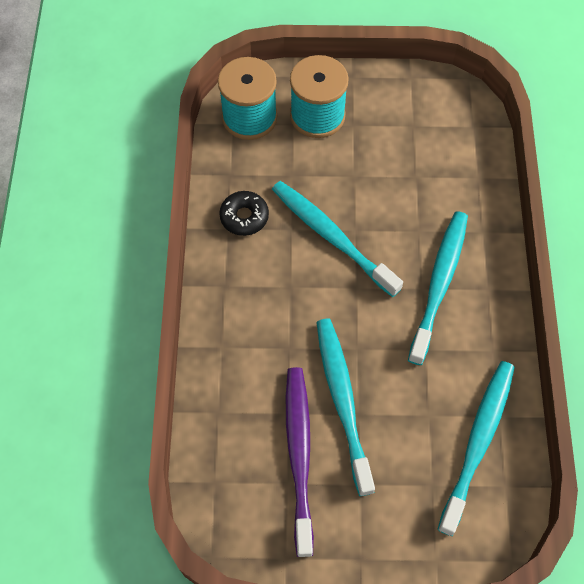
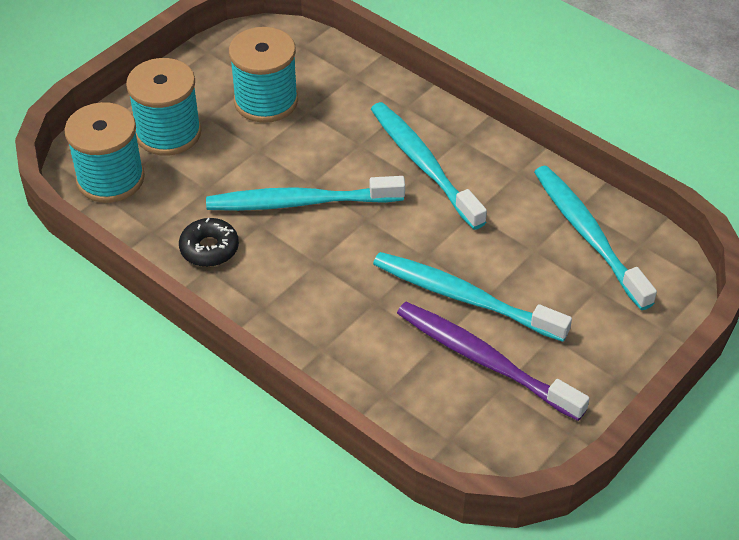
camera: 50 degrees left, 15 degrees down
none -> turquoise spool [229,27,298,123]

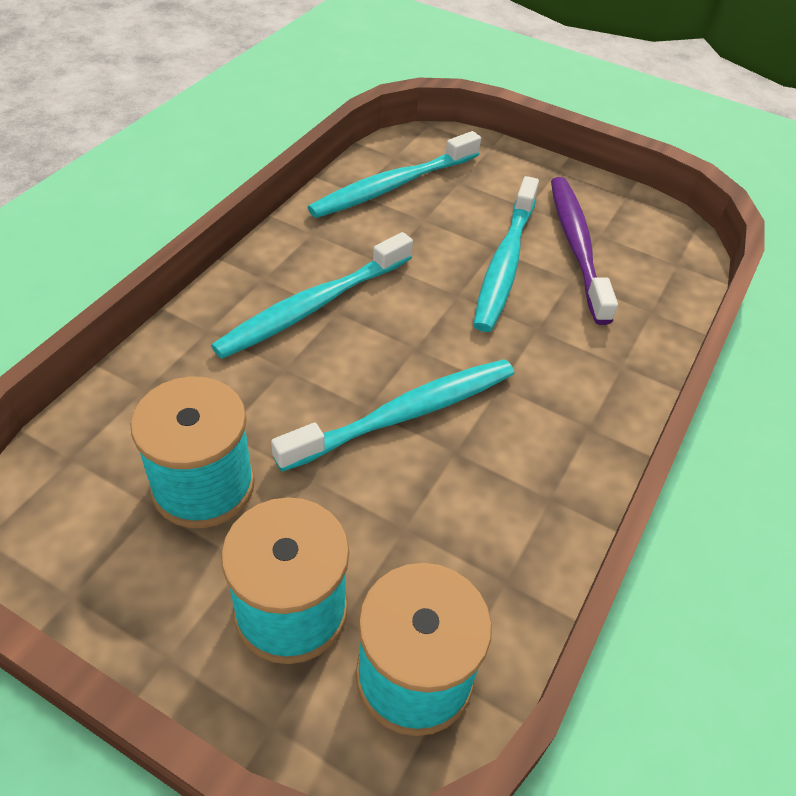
camera: 105 degrees left, 0 degrees up
black donut [179,218,239,267] -> none
turquoise toothbrush [206,176,405,211] -> turquoise toothbrush turned 105 degrees counterclockwise [271,359,514,472]
purple toothbrush [397,302,590,421] -> purple toothbrush turned 150 degrees clockwise [551,177,618,325]

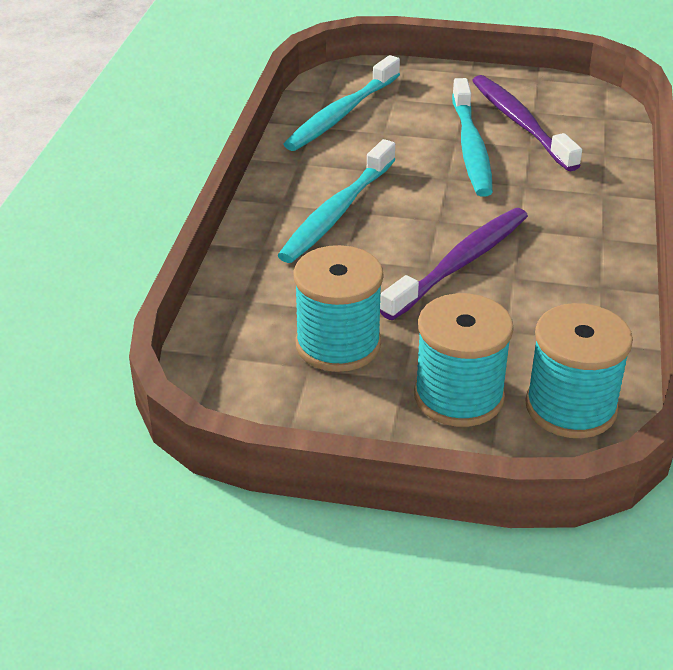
camera: 15 degrees left, 10 degrees down
turquoise toothbrush [271,359,514,472] -> purple toothbrush [380,208,528,320]

